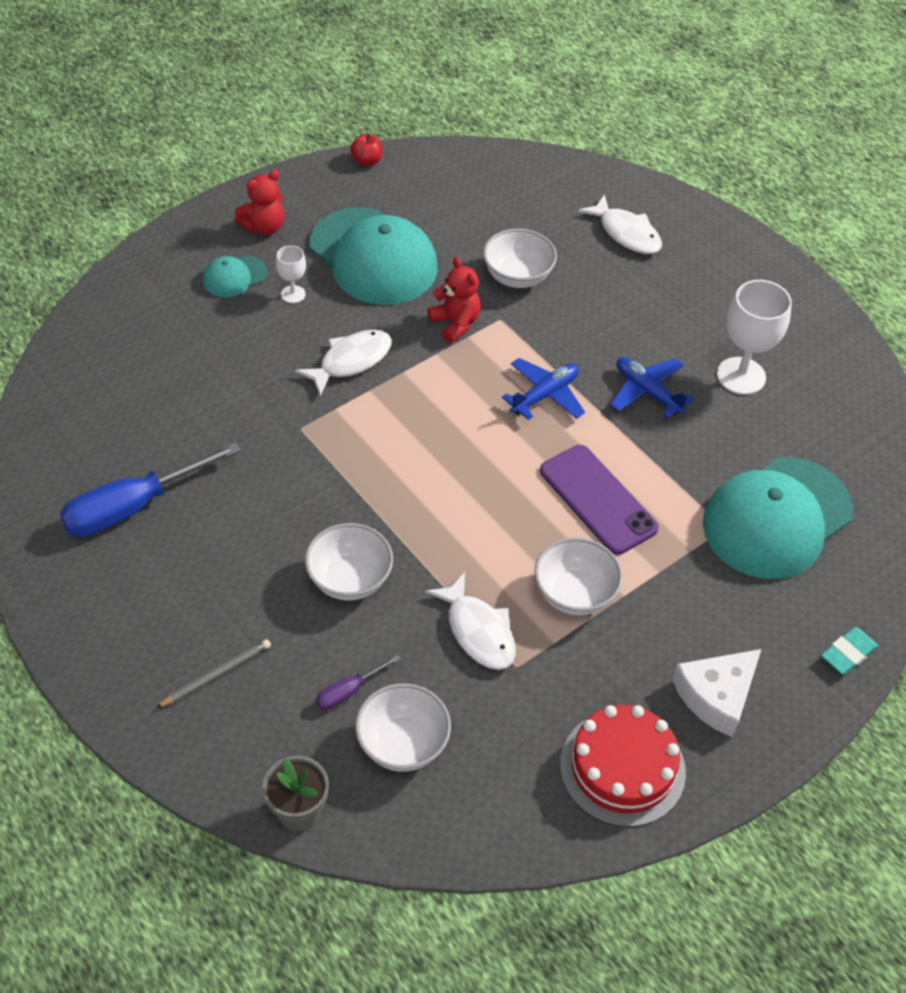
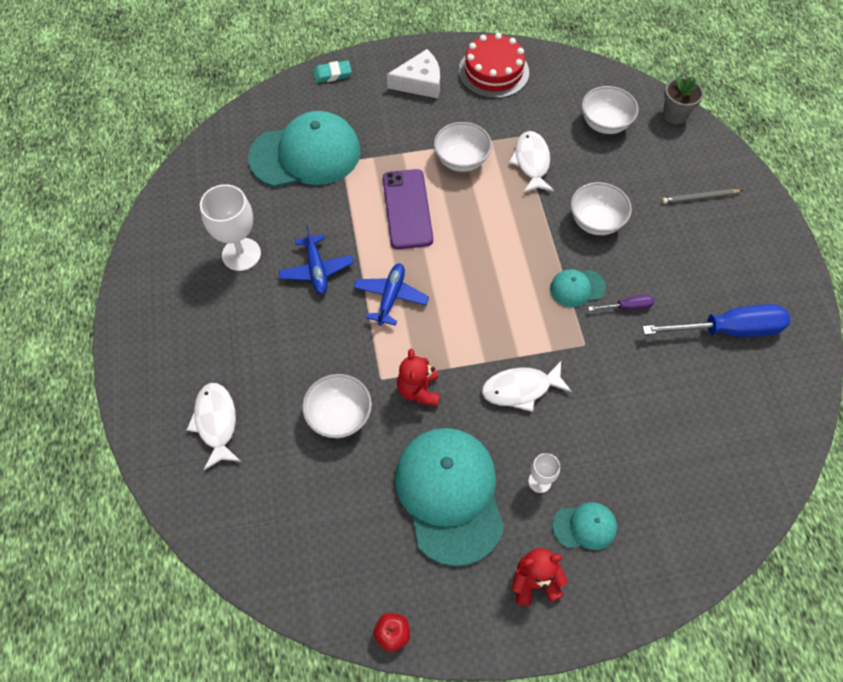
camera: 150 degrees left, 10 degrees up
purple screwdriver [316,655,400,710] -> purple screwdriver moved to [588,294,654,311]
blue plane [502,358,585,420] -> blue plane turned 120 degrees clockwise [354,264,429,326]
none -> turquoise cap [550,269,606,307]

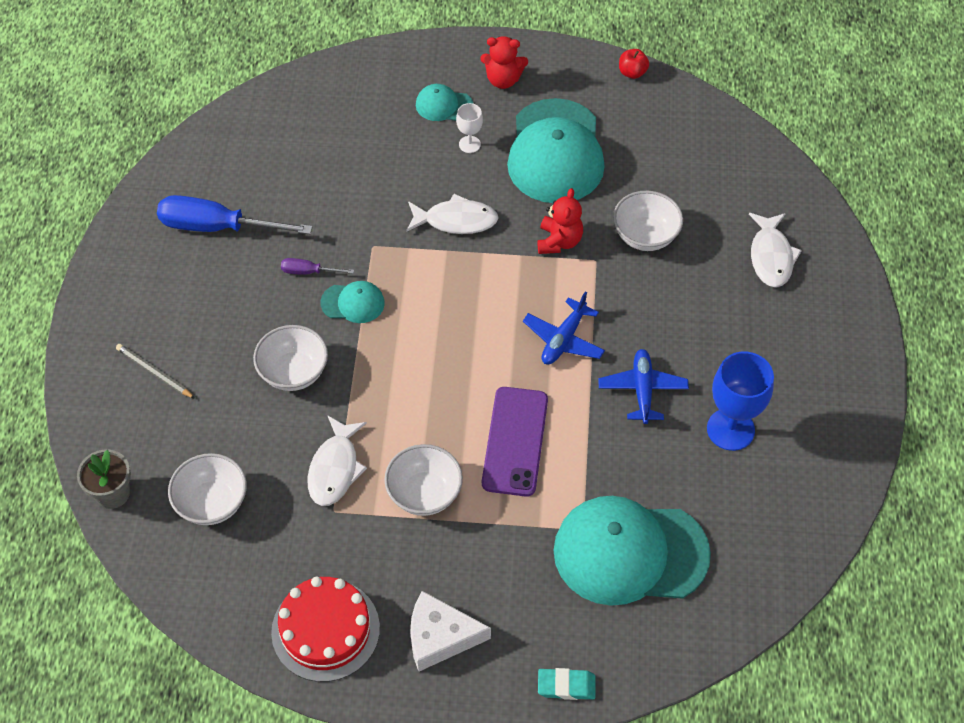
camera: 165 degrees left, 5 degrees down
white goblet [200,184,261,271] -> blue goblet [707,352,774,451]
grey pencil [662,189,743,204] -> grey pencil turned 150 degrees counterclockwise [116,344,195,399]

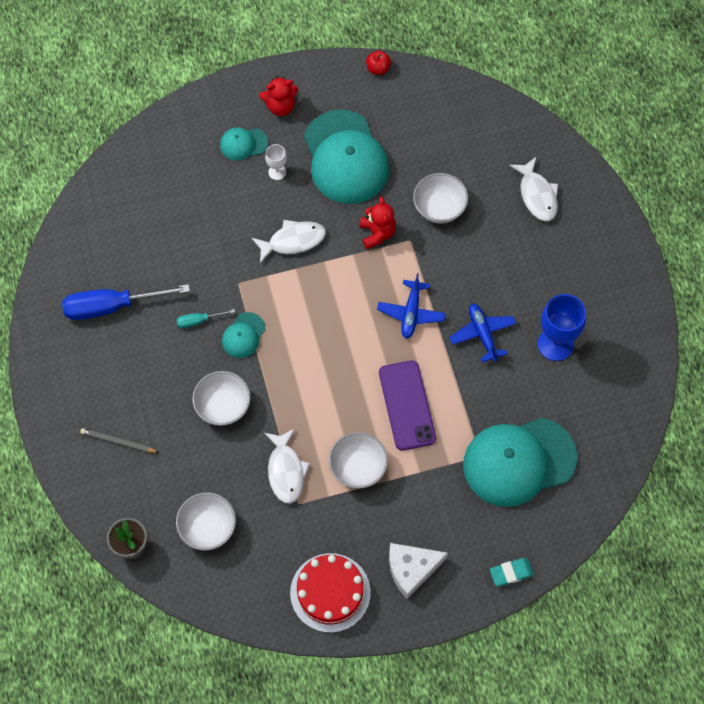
camera: 20 degrees left, 10 degrees up
purple screwdriver [281,258,354,275] -> turquoise screwdriver [177,309,235,328]
turquoise cap [321,281,385,323] -> turquoise cap turned 135 degrees clockwise [222,312,265,358]

